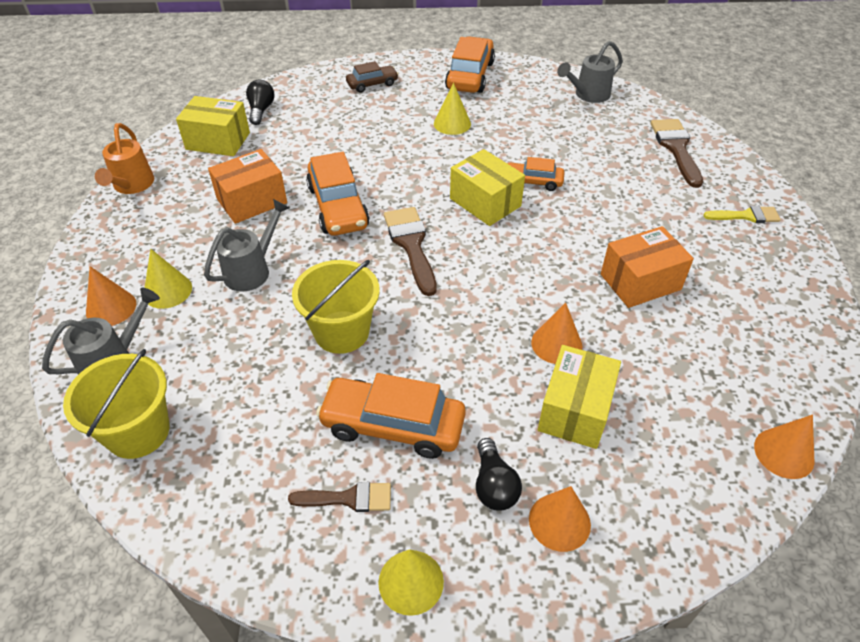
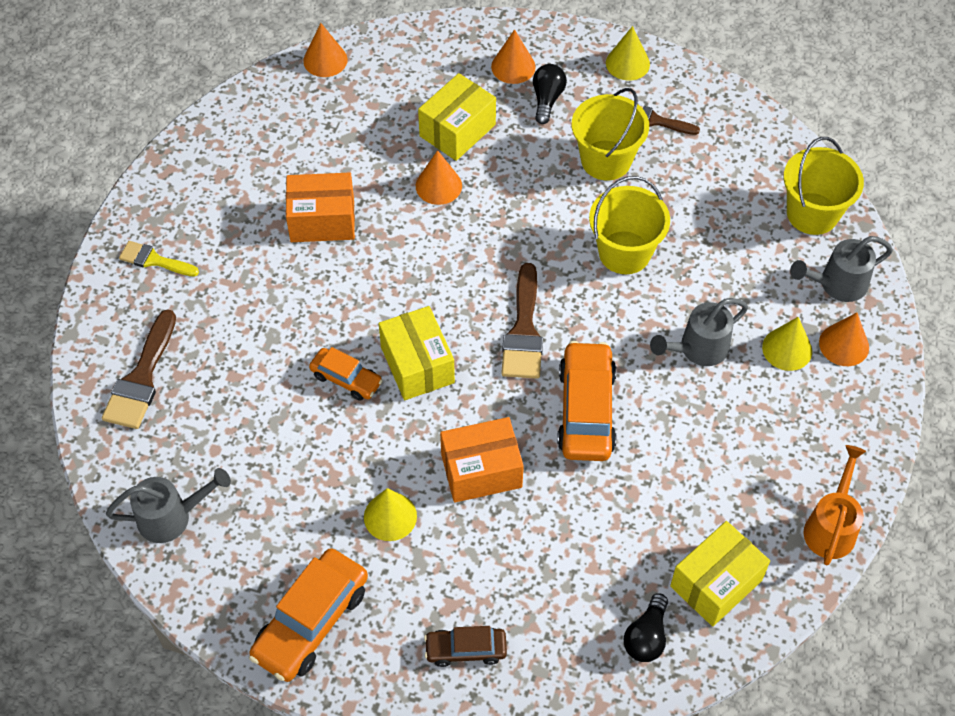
camera: 160 degrees left, 10 degrees up
yellow box [176,96,250,156] -> yellow box turned 75 degrees counterclockwise [670,521,770,627]
orange box [208,149,287,224] -> orange box moved to [440,417,524,503]
orange car [316,373,466,459] -> yellow bucket [572,88,649,181]

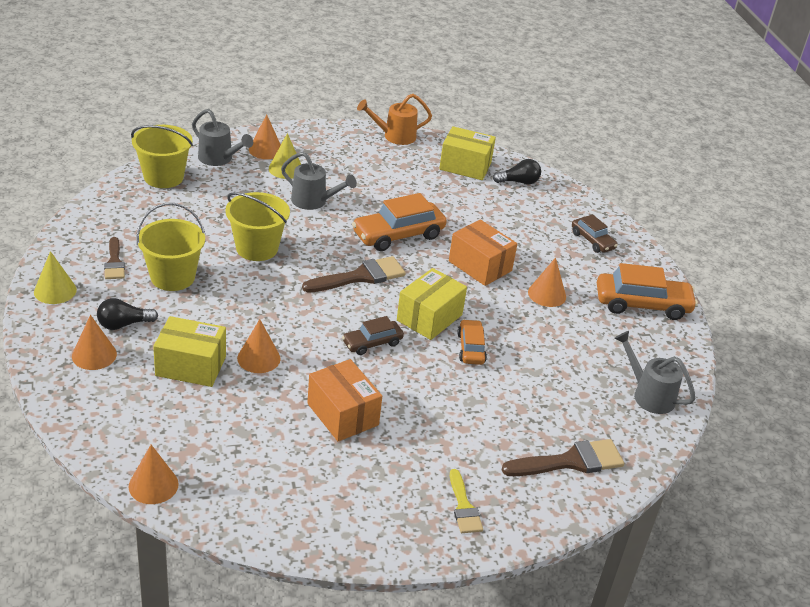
camera: 125 degrees left, 20 degrees down
yellow cone [364,488,417,541] -> orange cone [528,257,566,307]
none -> brown car [342,316,404,355]

